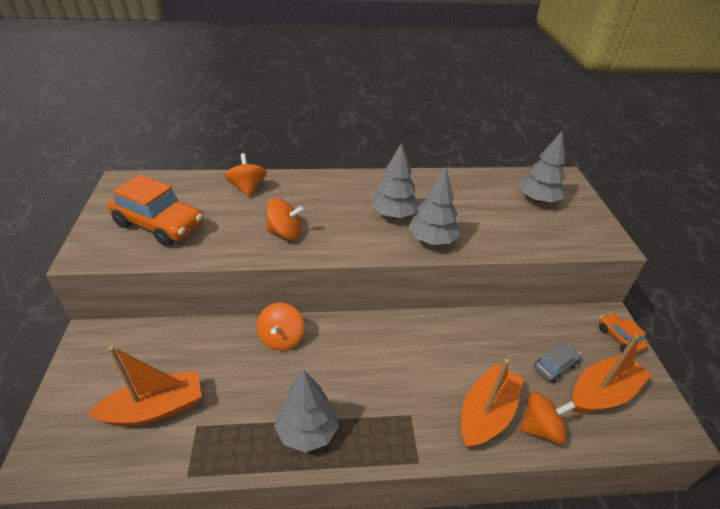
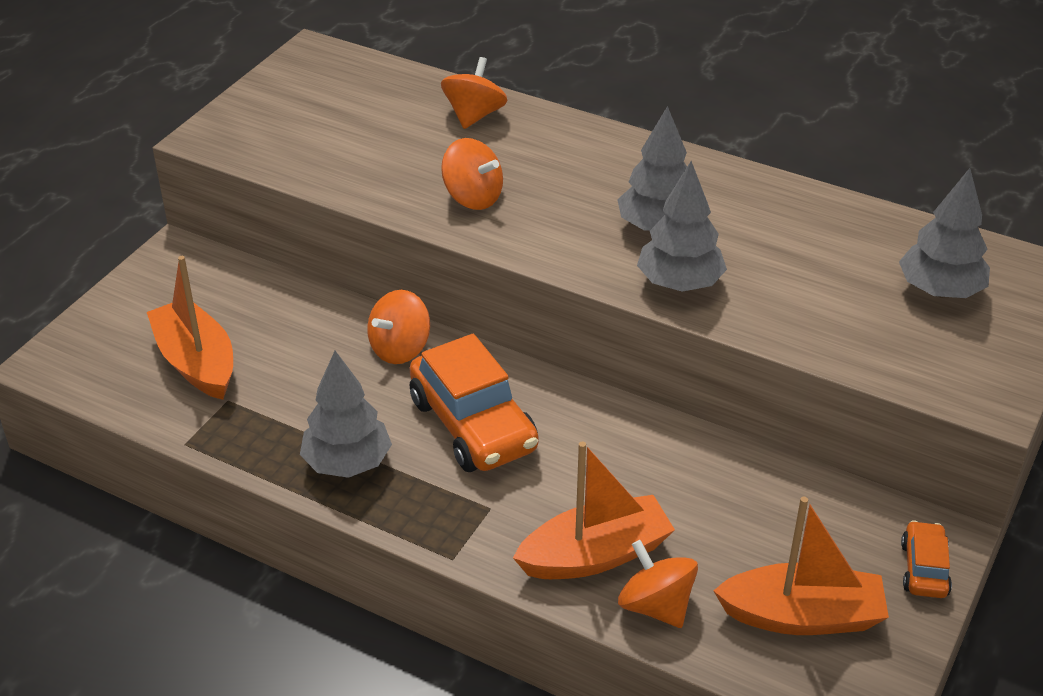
camera: 35 degrees right, 0 degrees up
orange boat [87,346,202,426] -> orange boat turned 135 degrees counterclockwise [147,256,233,400]
orange car [108,175,203,247] -> orange car moved to [410,334,538,472]
orange spinning top [520,391,576,444] -> orange spinning top turned 150 degrees counterclockwise [618,540,698,628]
grey car [534,343,581,383] -> none

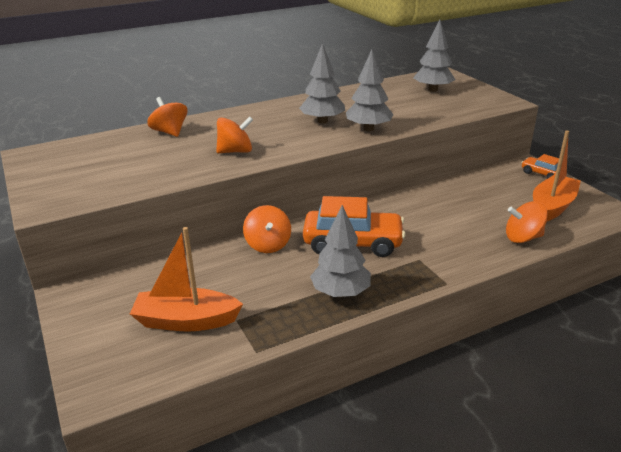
camera: 55 degrees left, 10 degrees down
orange boat [513,442,675,579] -> none

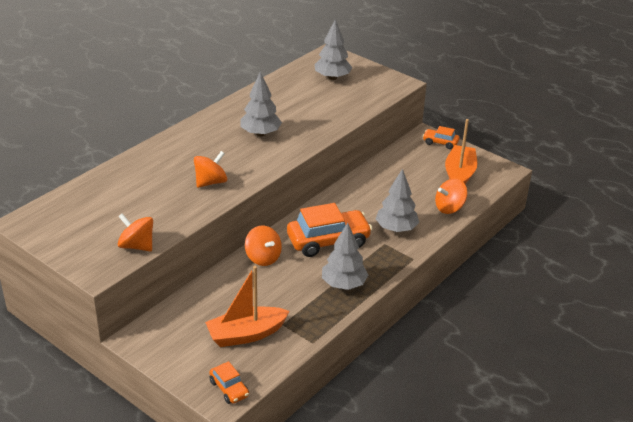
camera: 25 degrees left, 5 degrees up
orange spinning top [147,97,188,137] -> orange spinning top moved to [118,214,153,251]
grey tree [346,50,394,131] -> grey tree moved to [376,169,419,232]
none -> orange car [209,361,249,404]

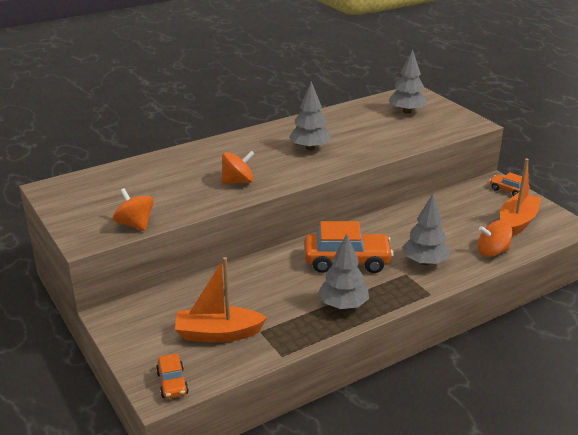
camera: 20 degrees right, 5 degrees down
orange spinning top [245,226,282,266] -> none

